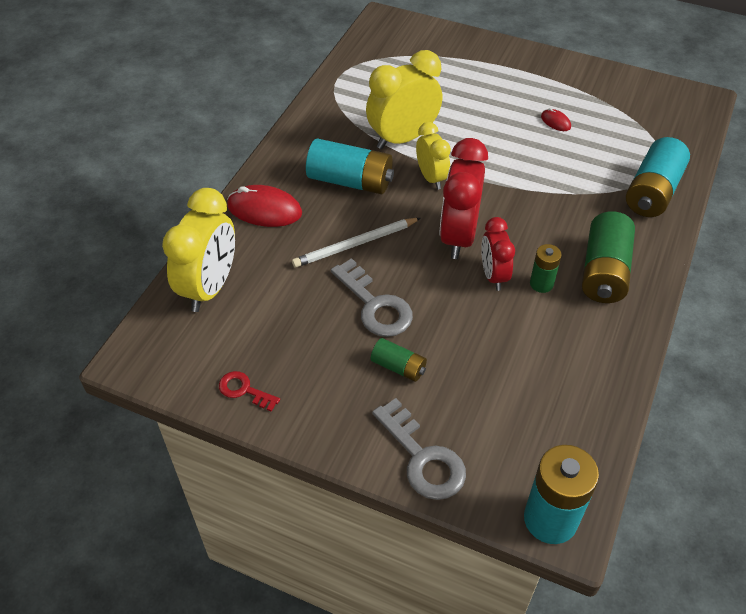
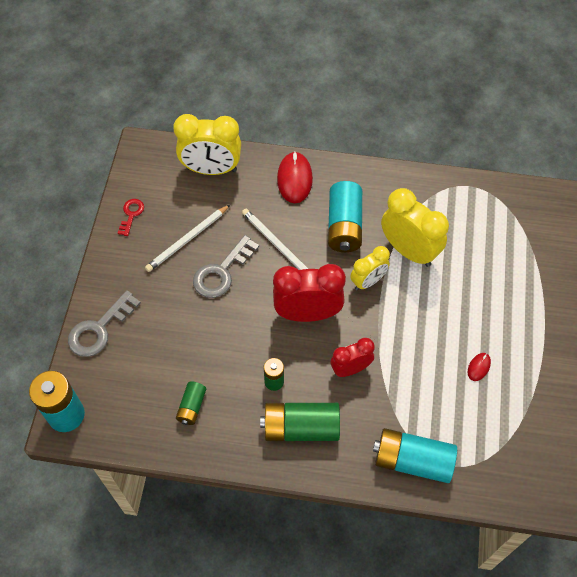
camera: 75 degrees right, 10 degrees up
green battery [371,338,427,382] -> green battery moved to [176,382,206,425]
red clock [481,217,515,291] -> red clock moved to [330,338,374,377]
none -> white pencil [145,205,230,272]

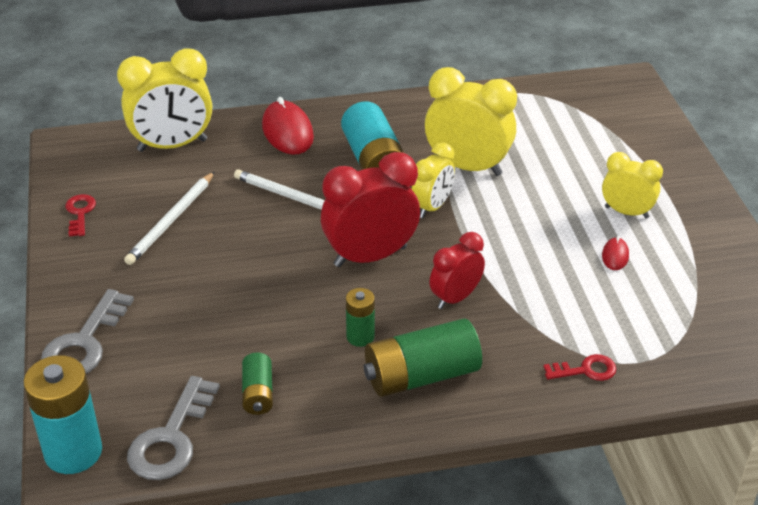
camera: 20 degrees left, 20 degrees down
grey key [193,235,259,298] -> grey key moved to [127,376,220,480]
turquoise battery [373,428,457,483] -> red key [544,354,616,381]
none -> yellow clock [602,152,663,218]

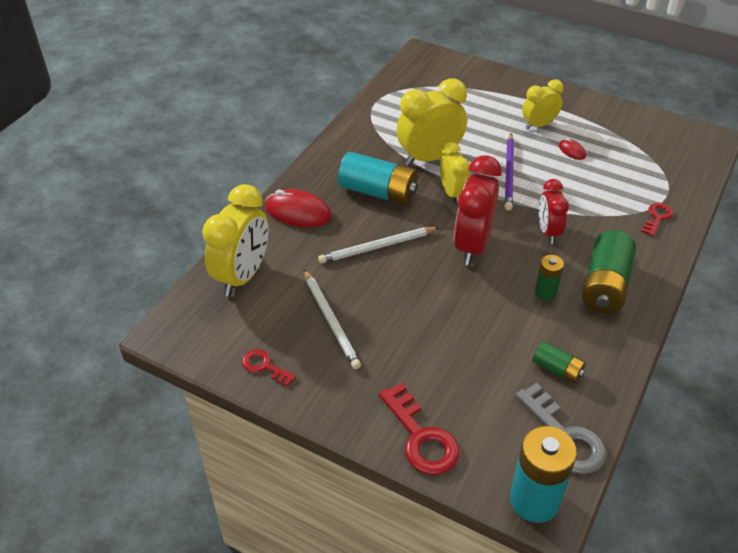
camera: 50 degrees left, 5 degrees up
grey key [41,289,134,374] -> red key [379,382,460,475]
none -> purple pencil [505,133,514,210]

